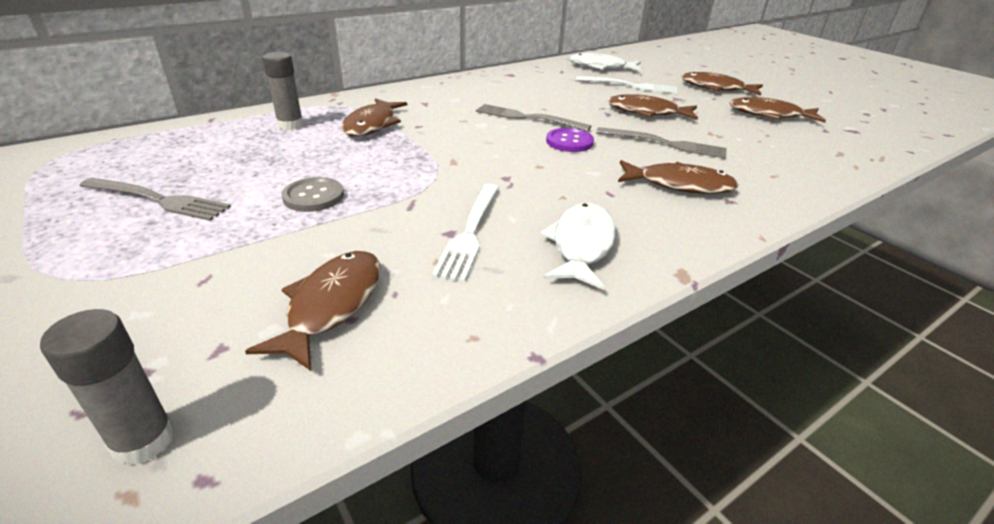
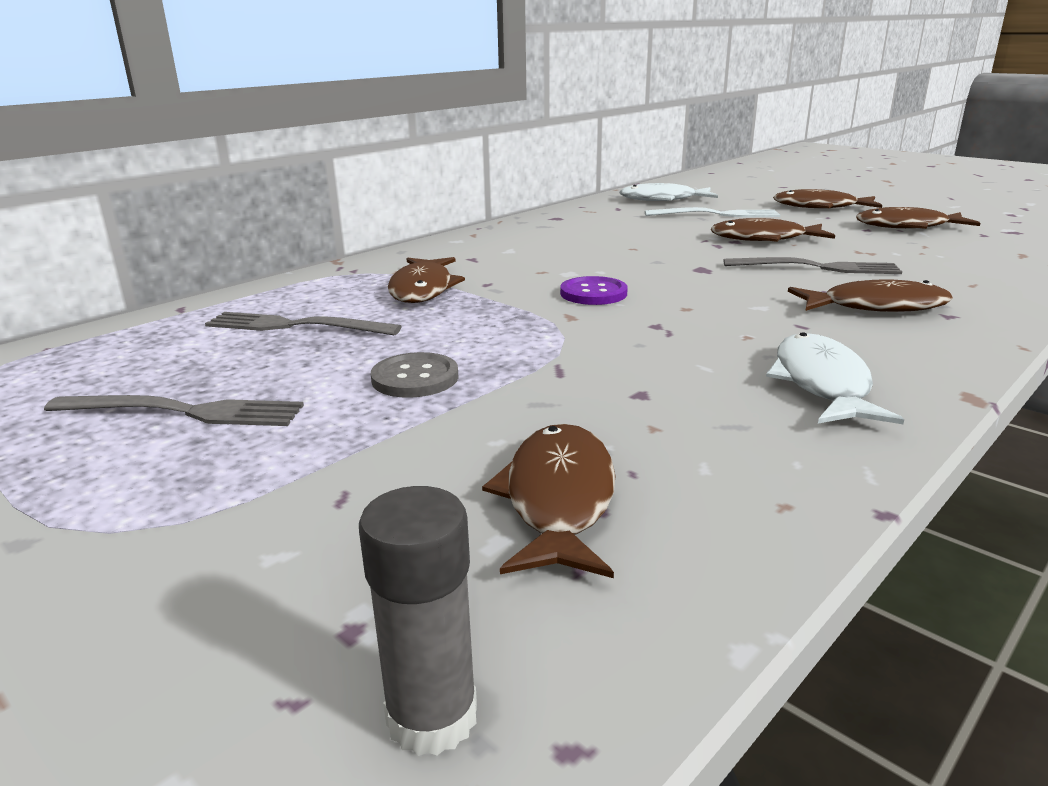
camera: 10 degrees left, 10 degrees down
grey glue stick [262,52,304,130] -> none
white fork [432,184,499,282] -> none
grey fork [476,104,591,131] -> grey fork moved to [205,312,402,335]
purple button [546,128,594,152] -> purple button moved to [560,276,628,305]

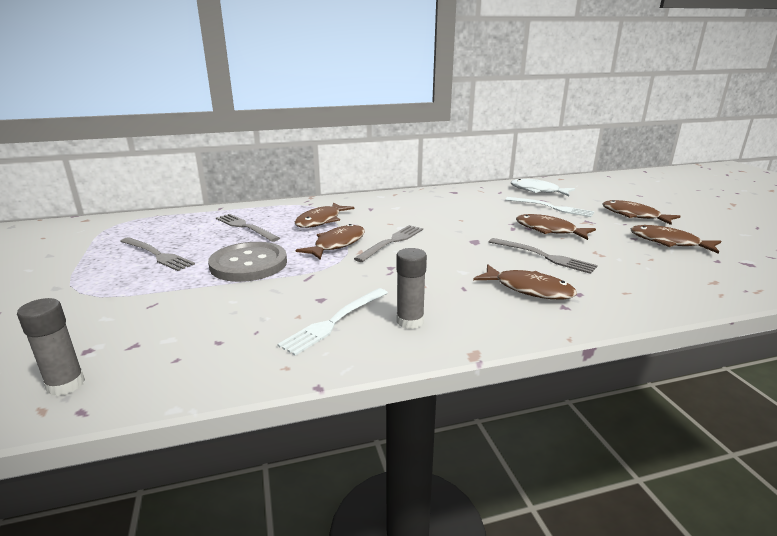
camera: 30 degrees right, 0 degrees up
grey button [371,352,459,398] -> grey button [208,242,287,282], size x1.82
brown fish [482,424,616,578] -> brown fish moved to [296,224,365,260]
purple button [560,276,628,305] -> grey fork [354,225,423,262]
white fish [766,332,904,424] -> grey glue stick [396,248,427,329]
none -> white fork [277,288,388,356]

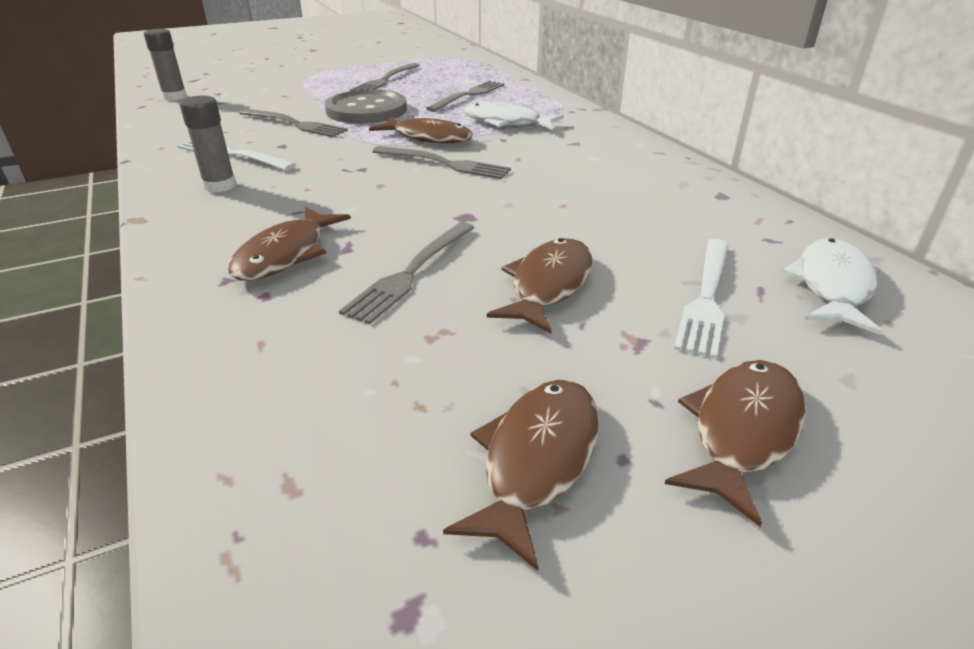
camera: 80 degrees right, 10 degrees up
brown fish [295,202,354,228] -> white fish [464,102,564,130]
none -> grey fork [239,109,348,137]

